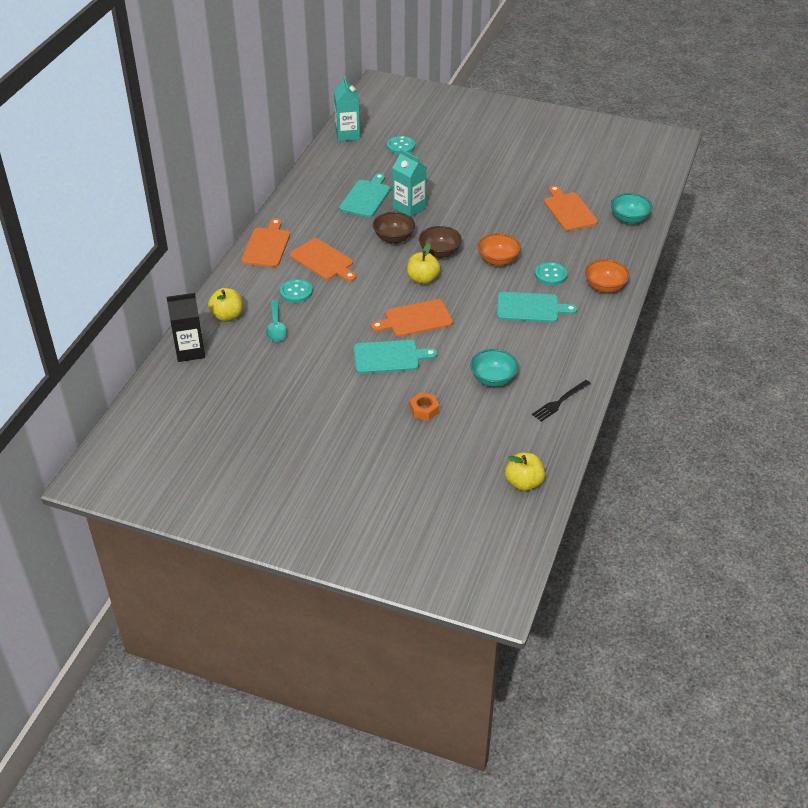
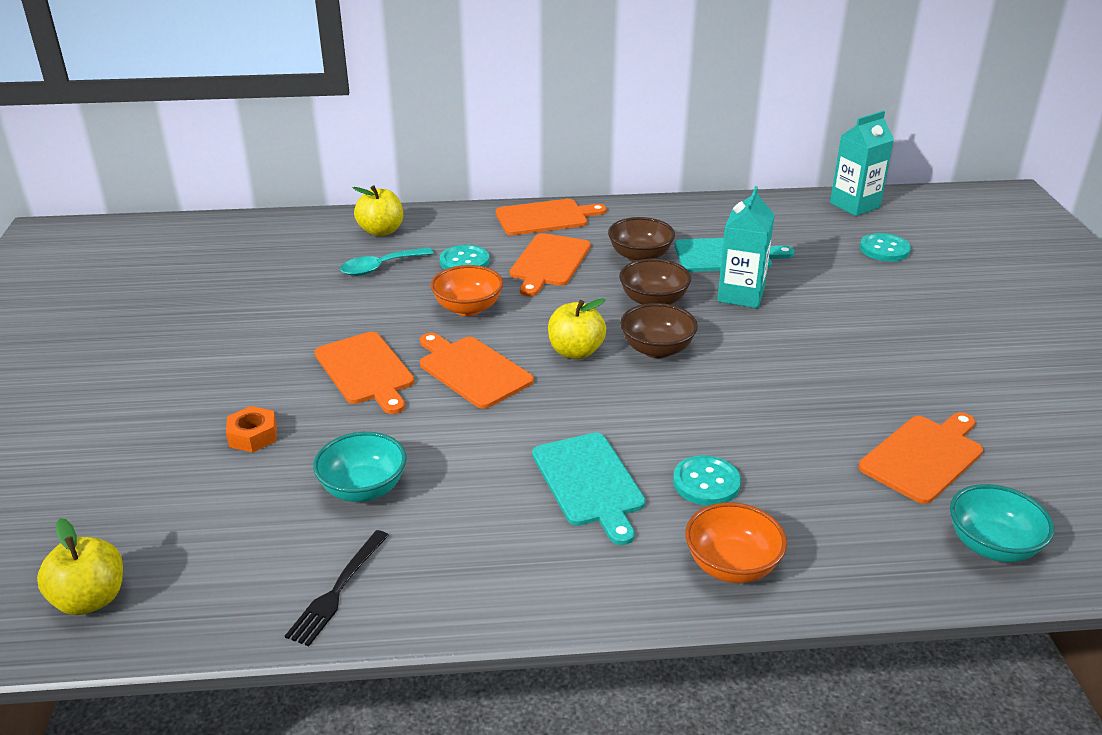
camera: 65 degrees right, 10 degrees down
black carton [166,293,205,362] -> none
turquoise cutting board [354,340,437,374] -> orange cutting board [314,332,415,414]
orange bowl [478,233,521,266] -> orange bowl moved to [431,265,503,316]
black fork [532,380,591,422] -> black fork turned 90 degrees counterclockwise [285,530,389,646]
none -> brown bowl [608,217,675,262]

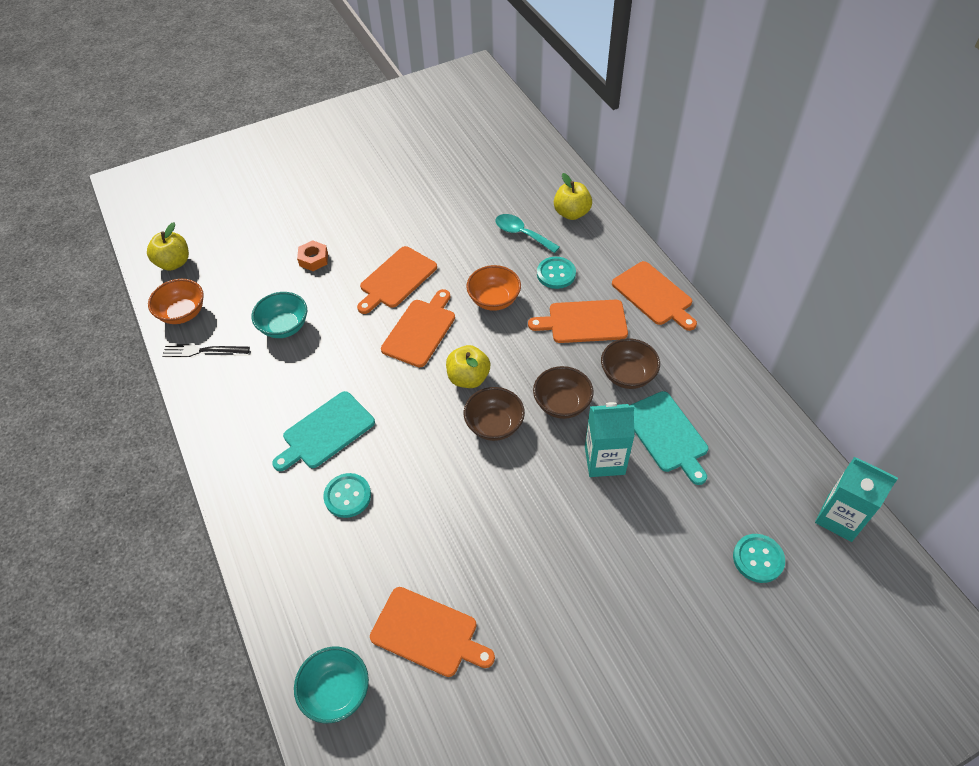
camera: 70 degrees right, 20 degrees up
orange bowl [685,502,787,583] -> orange bowl moved to [148,279,204,324]

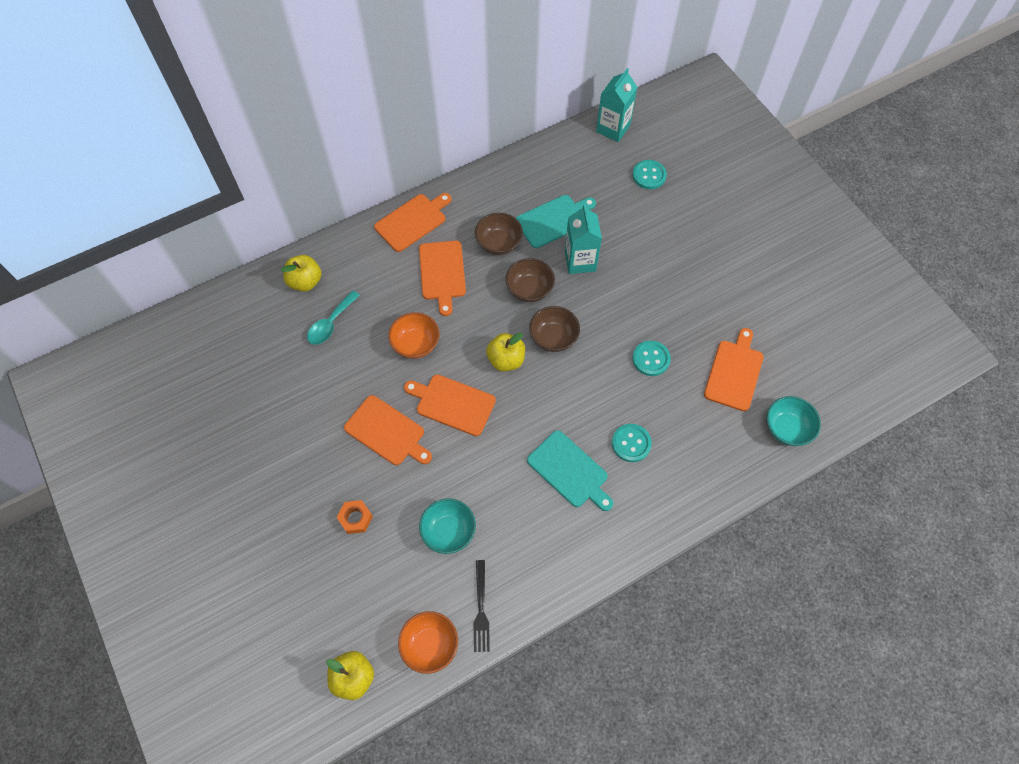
camera: 95 degrees left, 10 degrees up
turquoise button [537,257,576,289] -> turquoise button moved to [632,341,671,376]

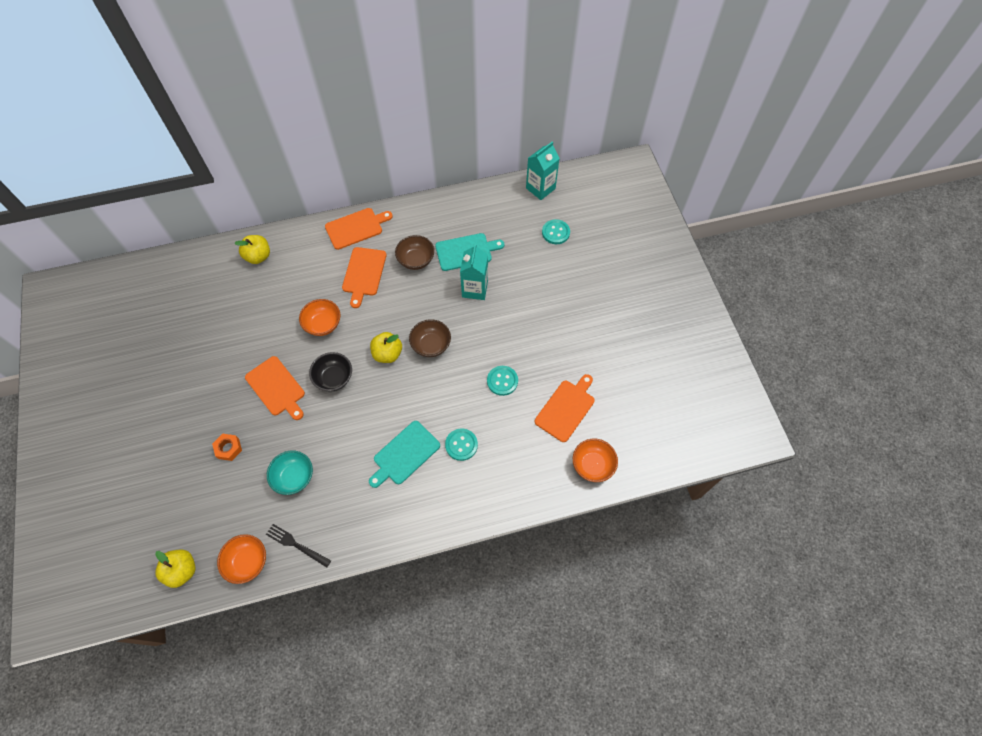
camera: 15 degrees right, 0 degrees up
turquoise spoon [307,291,360,345] -> none
orange cutting board [404,374,496,436] -> black bowl [309,352,352,392]
black fork [474,560,490,652] -> black fork turned 105 degrees clockwise [266,524,331,567]
brown bowl [505,258,555,302] -> none
turquoise cutting board [527,430,613,511] -> turquoise cutting board turned 75 degrees clockwise [369,421,440,488]
turquoise bowl [767,396,821,446] -> orange bowl [573,439,618,482]

